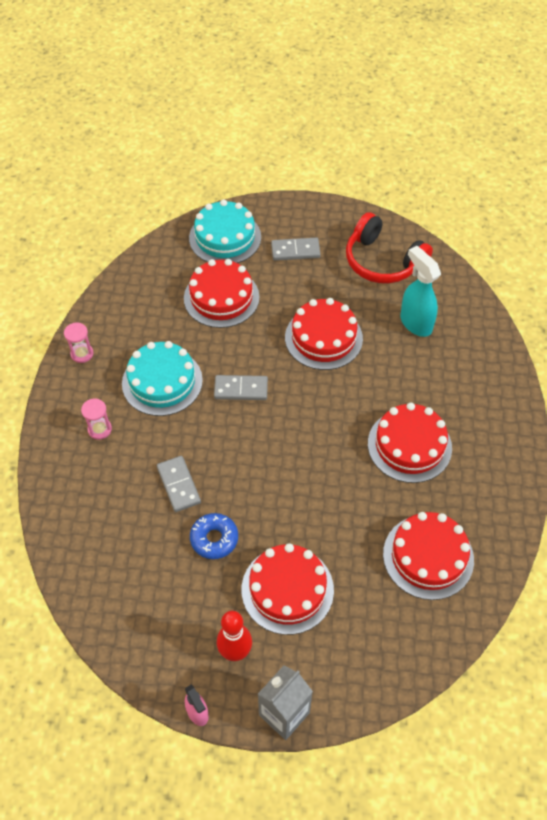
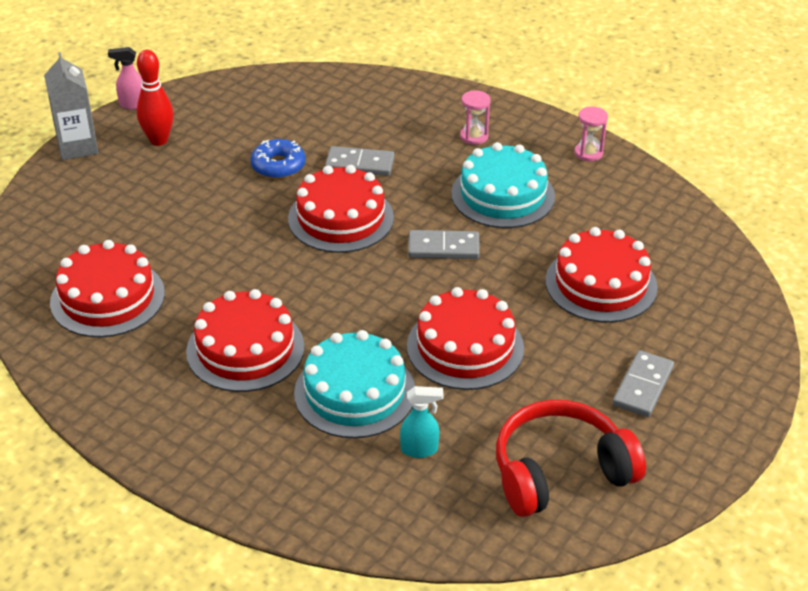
camera: 120 degrees right, 15 degrees down
turquoise cake [189,200,261,263] -> turquoise cake moved to [294,330,415,438]
grey domino [214,375,268,400] -> grey domino turned 60 degrees clockwise [408,230,480,259]
red cake [242,543,334,635] -> red cake moved to [288,165,394,253]
turquoise spray bottle [400,246,441,337] -> turquoise spray bottle [400,386,443,458], size x0.57

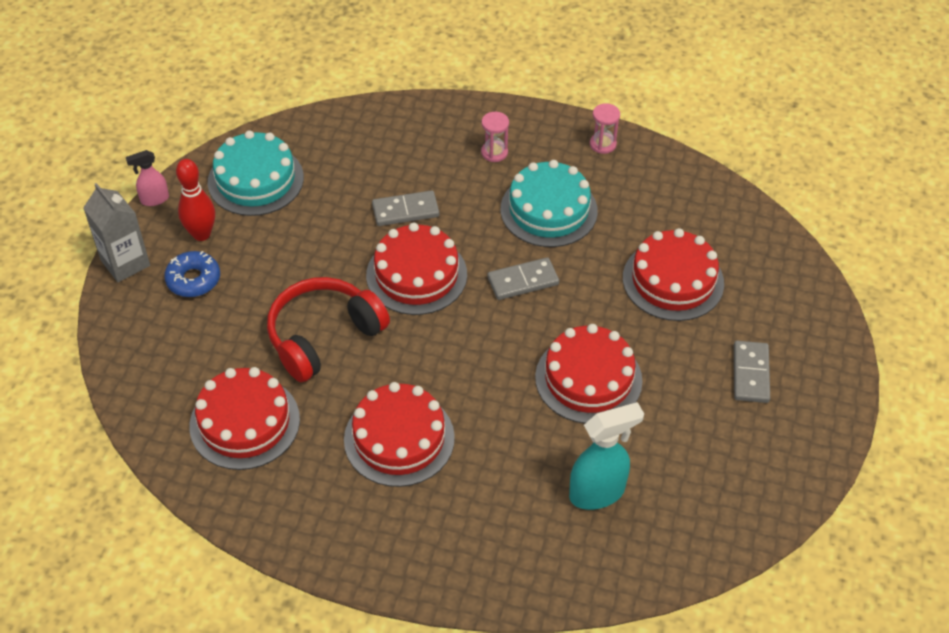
camera: 20 degrees left, 10 degrees up
blue donut [250,139,306,179] -> blue donut moved to [164,251,220,297]
turquoise cake [294,330,415,438] -> turquoise cake moved to [208,130,304,216]
turquoise spray bottle [400,386,443,458] -> turquoise spray bottle [569,402,644,510], size x1.76
red headphones [496,400,646,517] -> red headphones moved to [267,277,390,382]

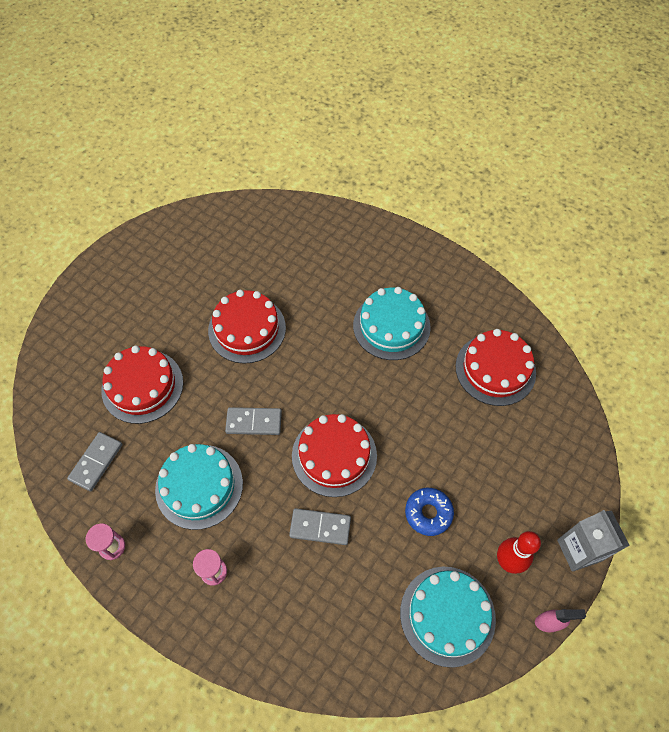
camera: 160 degrees left, 10 degrees up
blue donut [164,251,220,297] -> blue donut moved to [405,488,454,536]
red headphones [267,277,390,382] -> none
red cake [344,382,455,487] -> turquoise cake [353,287,431,360]
turquoise spray bottle [569,402,644,510] -> none
grey domino [734,341,770,403] -> grey domino moved to [67,432,122,491]

